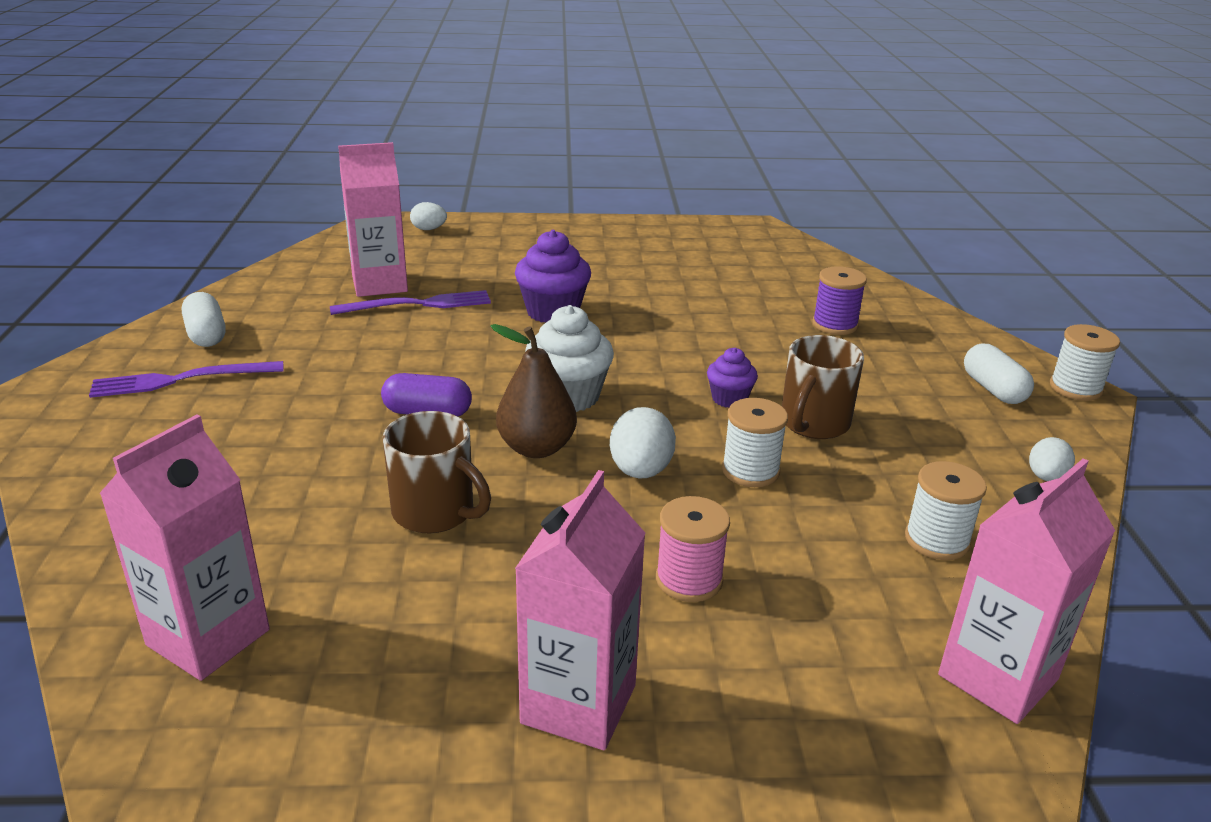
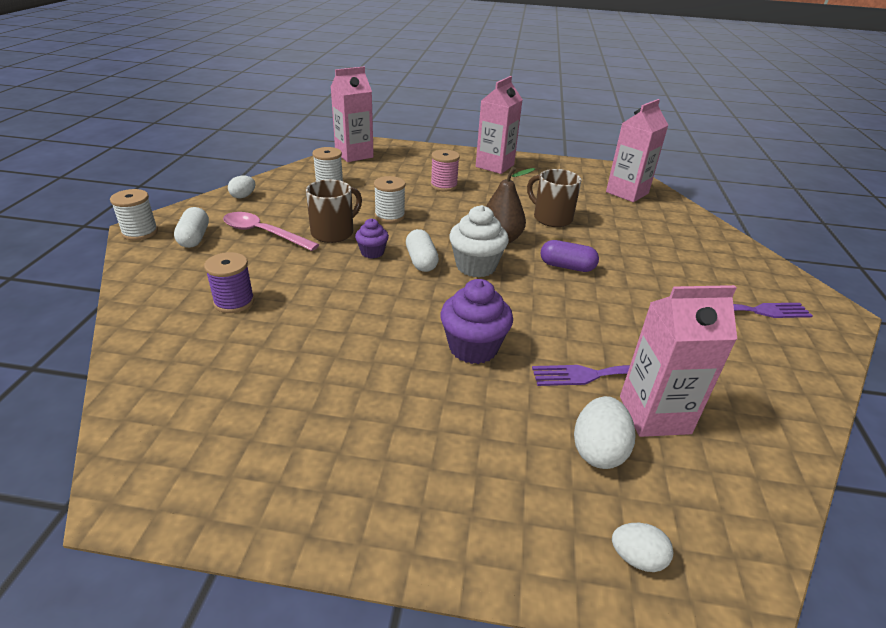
camera: 170 degrees left, 5 degrees up
white capsule [182,292,226,347] -> white capsule moved to [406,229,439,272]
white egg [610,407,676,479] -> white egg moved to [574,396,636,469]
none -> pink spoon [223,212,319,251]

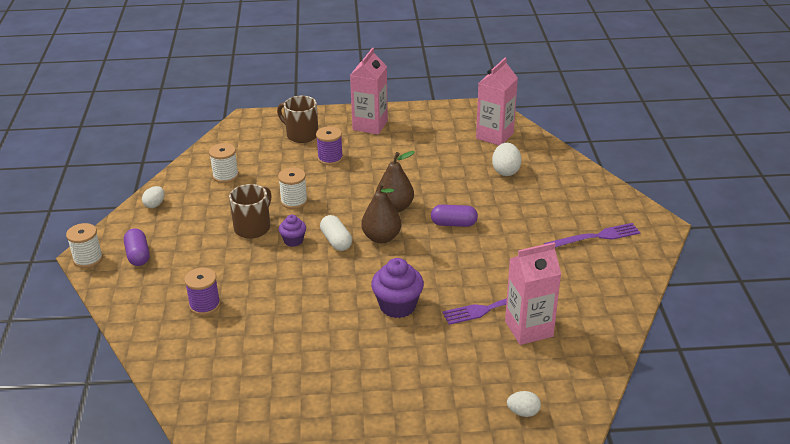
camera: 10 degrees left, 0 degrees up
white capsule [174,207,209,248] -> purple capsule [124,228,150,266]
pink spoon [223,212,319,251] -> none
pink carton [331,67,374,162] -> none
pink spool [431,149,460,191] -> purple spool [316,126,343,165]
white cupcake [449,205,509,277] -> brown pear [361,183,401,243]
brown mug [527,169,582,227] -> brown mug moved to [277,96,318,143]
white egg [574,396,636,469] -> white egg moved to [492,143,522,176]

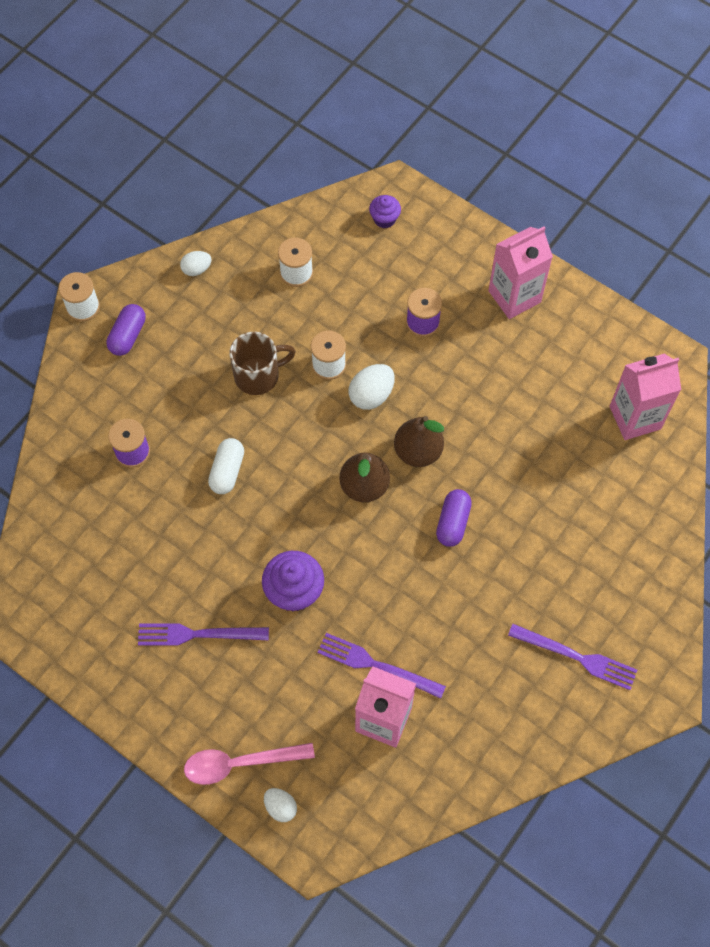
camera: 40 degrees right, 30 degrees up
brown mug [277,96,318,143] -> none
purple cupcake [279,215,306,247] -> purple cupcake moved to [369,195,401,228]
white capsule [320,215,352,251] -> white capsule moved to [208,438,244,494]
purple capsule [431,205,478,227] -> purple capsule turned 60 degrees clockwise [436,489,472,547]
white egg [492,143,522,176] -> white egg moved to [349,364,395,410]
none -> purple fork [138,623,269,646]
none -> pink spoon [184,743,315,785]

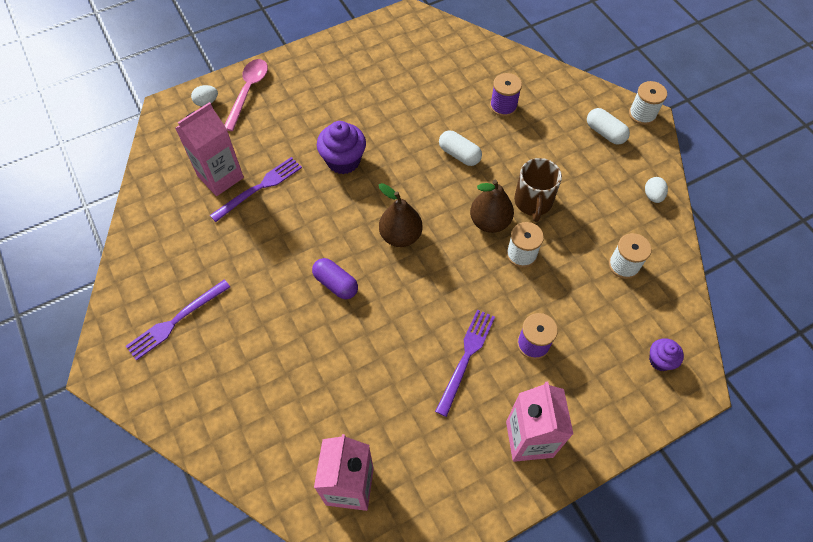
camera: 115 degrees right, 5 degrees down
purple capsule [106,304,146,356] -> white capsule [587,108,630,145]
purple fork [138,623,269,646] -> purple fork moved to [435,310,495,417]
white egg [349,364,395,410] -> none
brown pear [394,416,444,467] -> brown pear moved to [470,180,514,233]

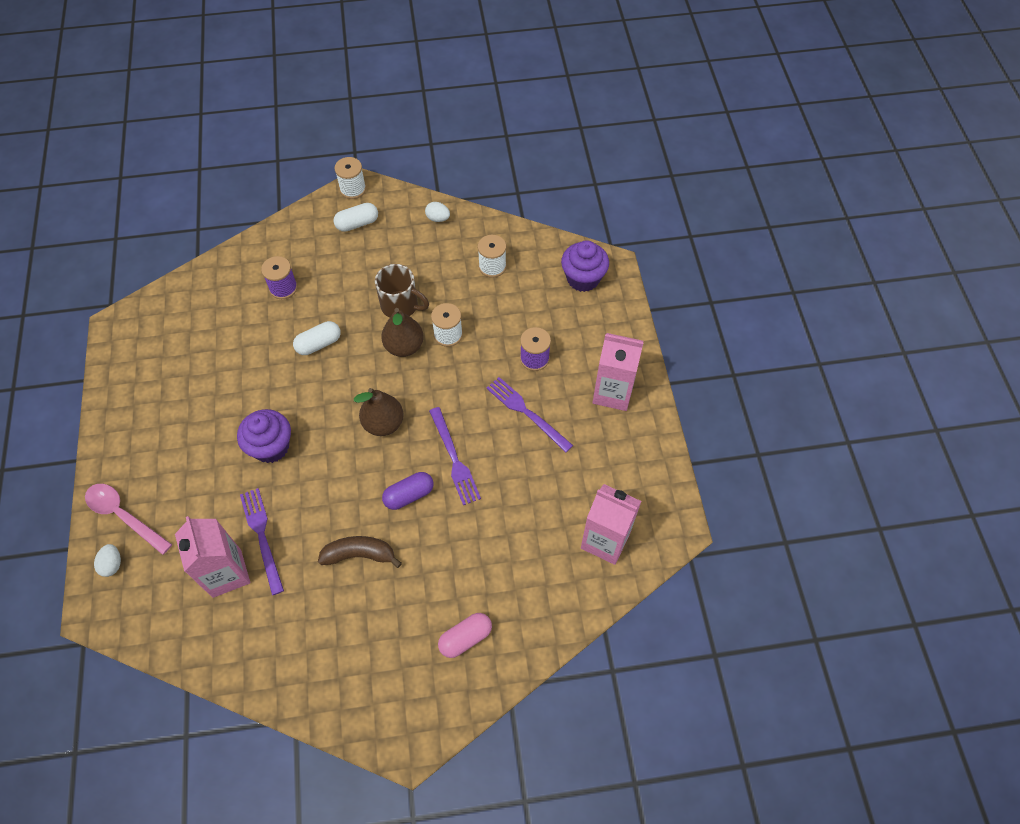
camera: 70 degrees left, 0 degrees up
purple fork [126,280,230,361] -> purple fork moved to [429,407,481,505]
purple cupcake [649,338,684,371] -> purple cupcake [561,240,609,292], size x1.73
none -> brown banana [318,536,402,568]
none -> pink capsule [438,613,492,658]

